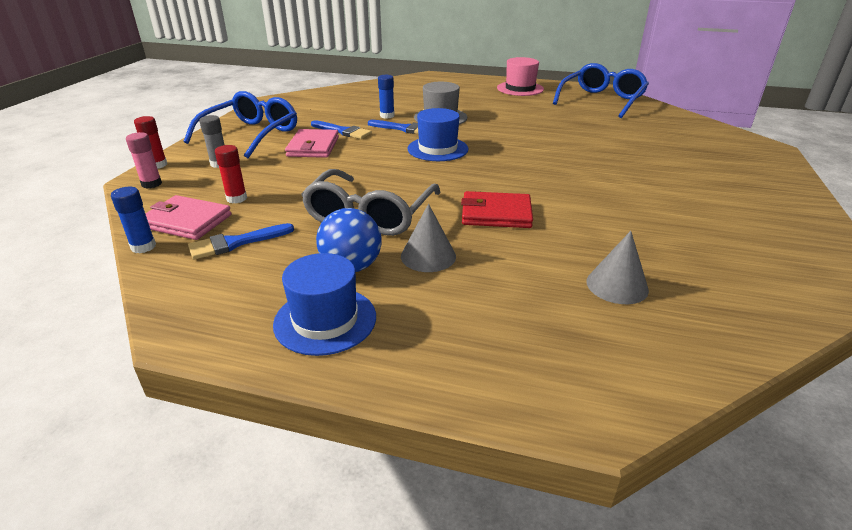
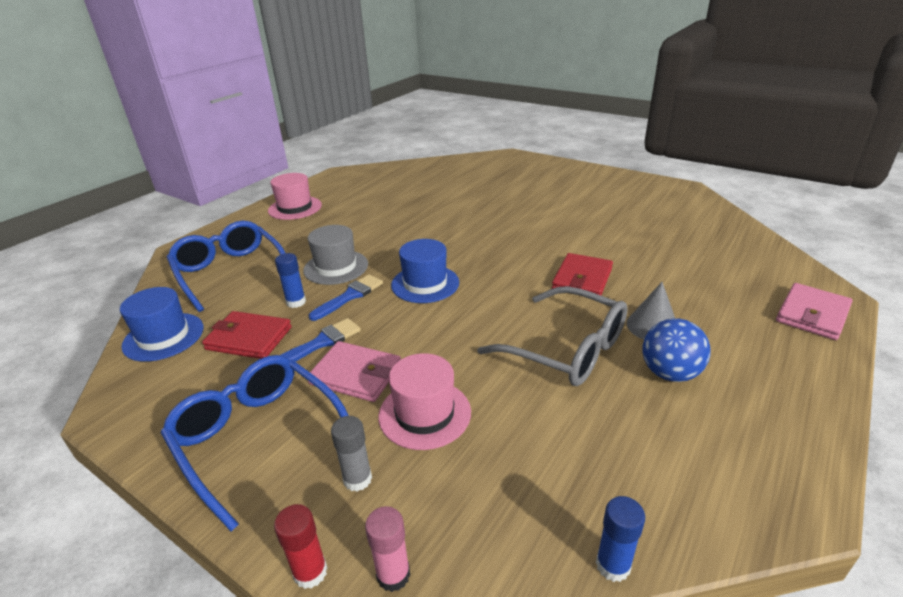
camera: 70 degrees left, 0 degrees up
pink wallet [145,195,231,240] -> pink wallet moved to [776,283,852,340]
blue brush [188,223,294,260] -> none
red glue stick [215,145,247,204] -> none
blue hat [273,253,376,356] -> blue hat moved to [120,287,203,362]
blue glasses [553,63,649,118] -> blue glasses moved to [167,221,285,312]
grey cone [586,231,649,304] -> none
none -> red wallet [202,311,292,359]
none -> pink hat [378,353,471,450]

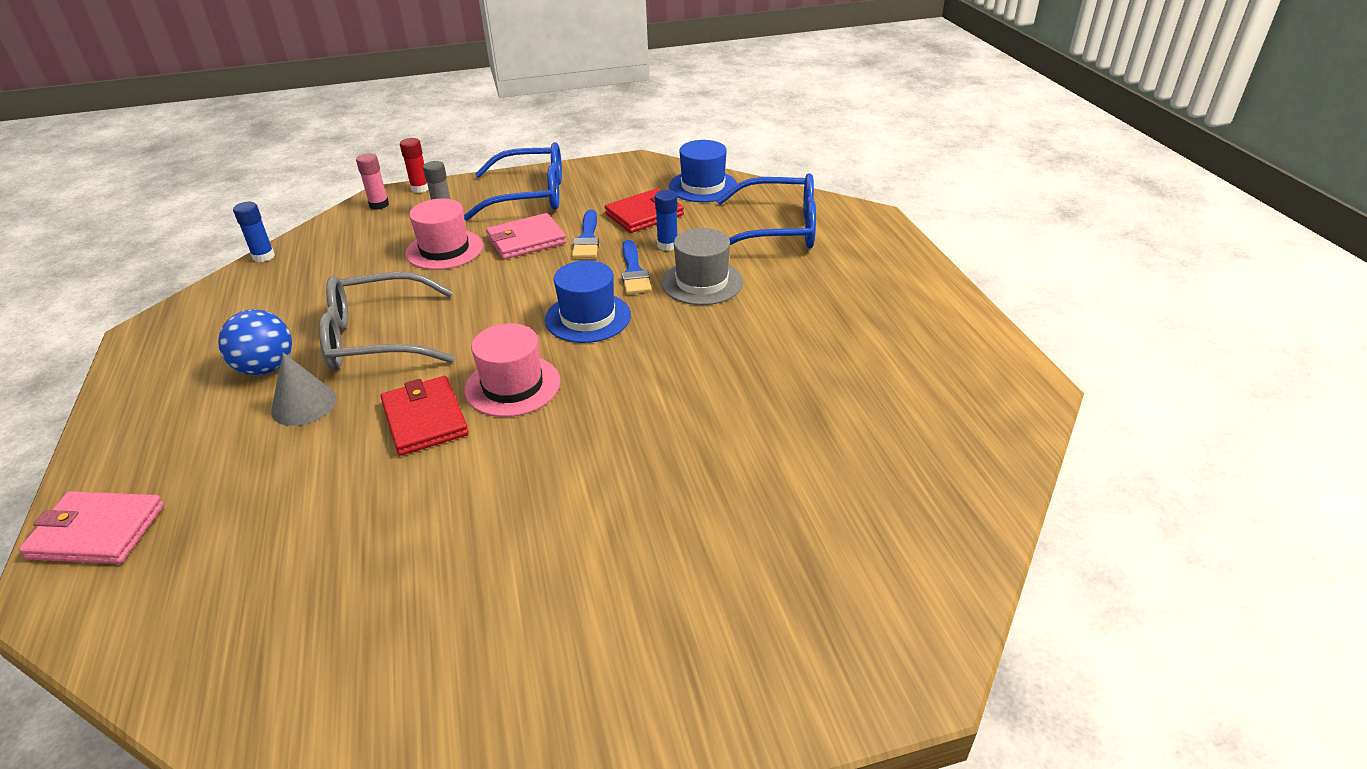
camera: 130 degrees right, 5 degrees up
pink hat [268,173,322,220] -> pink hat moved to [465,323,560,417]
pink wallet [776,283,852,340] -> pink wallet turned 75 degrees counterclockwise [18,491,164,564]

